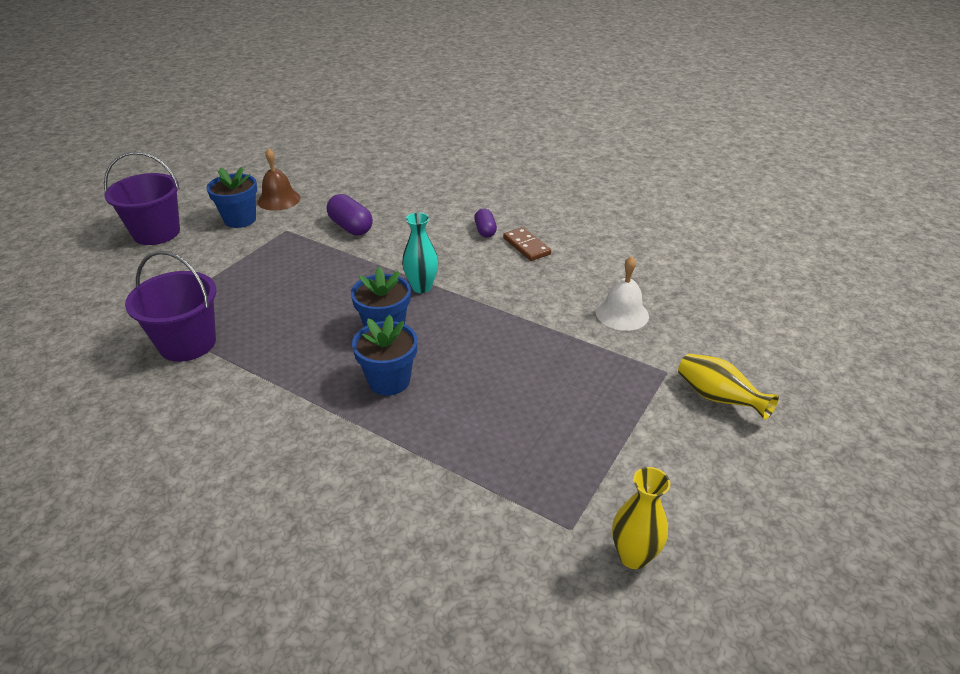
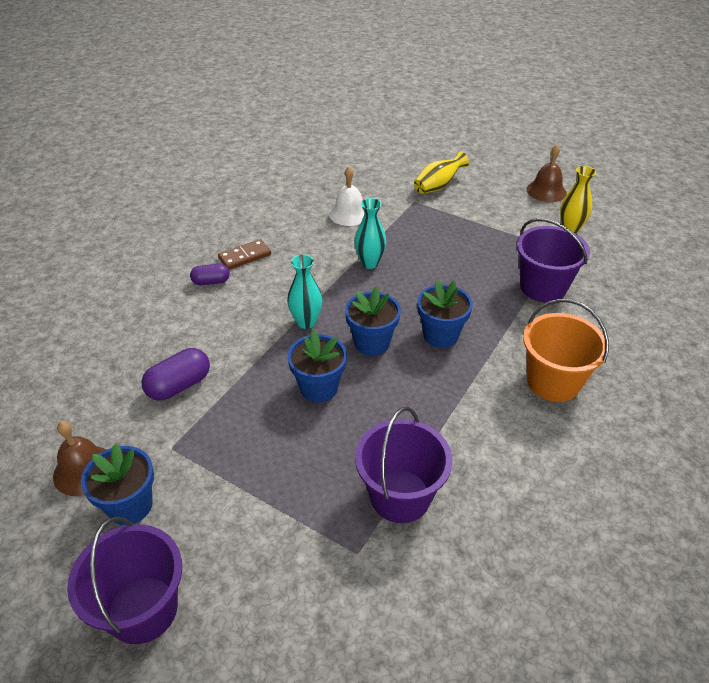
camera: 90 degrees left, 5 degrees up
none -> blue flower pot [287,330,347,402]
none -> turquoise vase [354,198,386,269]
none -> purple bucket [517,218,590,302]
none -> orange bucket [523,299,609,402]
none -> brown bell [526,145,567,202]

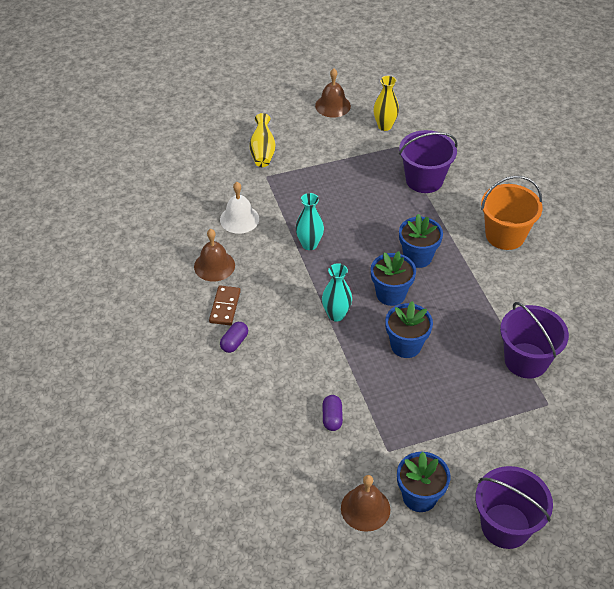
camera: 50 degrees left, 5 degrees up
purple capsule [141,348,210,401] -> purple capsule [323,395,343,431], size x0.64
none -> brown bell [194,229,235,282]

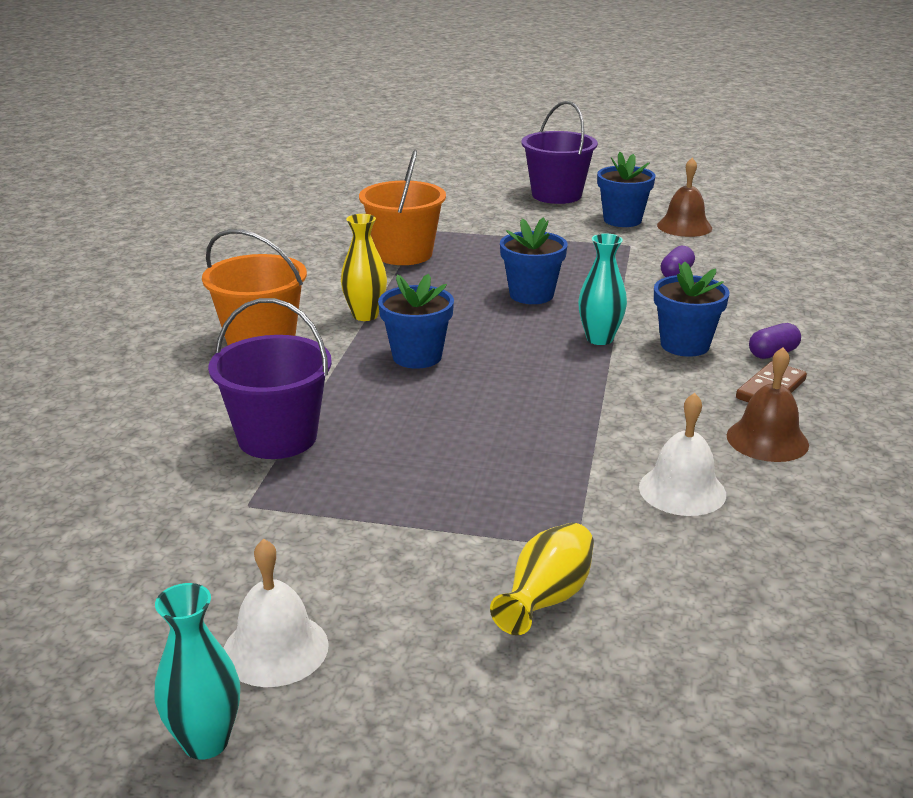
camera: 150 degrees left, 20 degrees down
turquoise vase [295,193,324,250] -> turquoise vase moved to [155,583,240,760]
brown bell [315,69,351,118] -> white bell [224,539,329,687]
blue flower pot [371,251,416,306] -> blue flower pot moved to [654,261,729,357]
yellow vase [373,76,399,131] -> yellow vase moved to [341,214,387,321]
purple bucket [500,302,569,378] -> orange bucket [359,150,446,265]

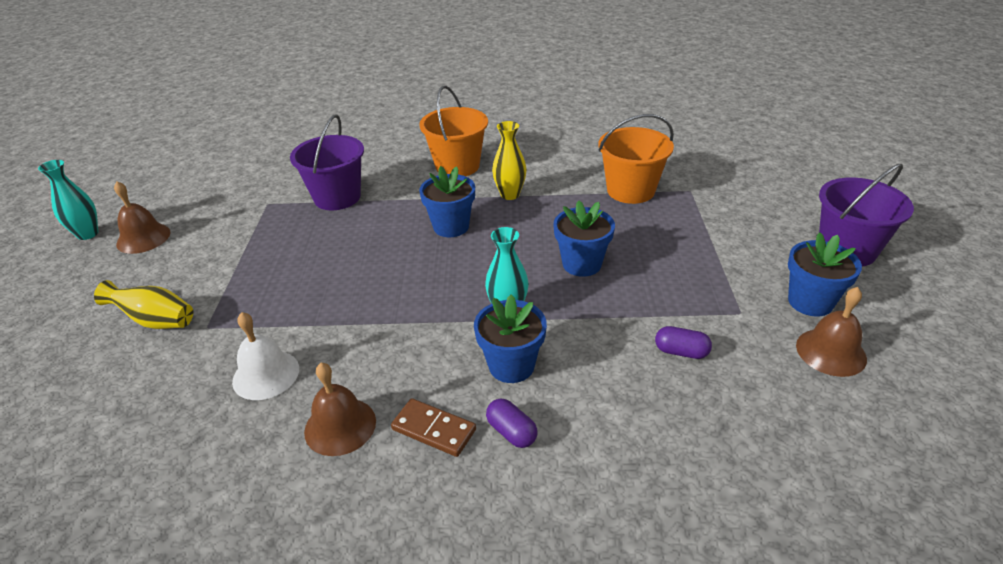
camera: 80 degrees right, 10 degrees up
white bell [224,539,329,687] -> brown bell [114,181,171,254]

